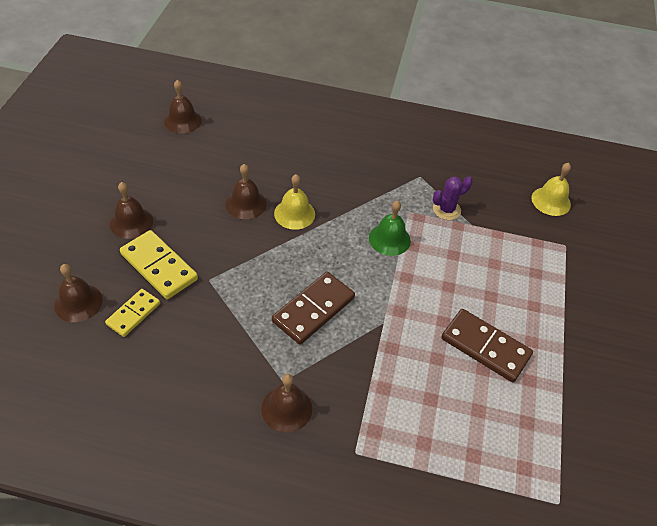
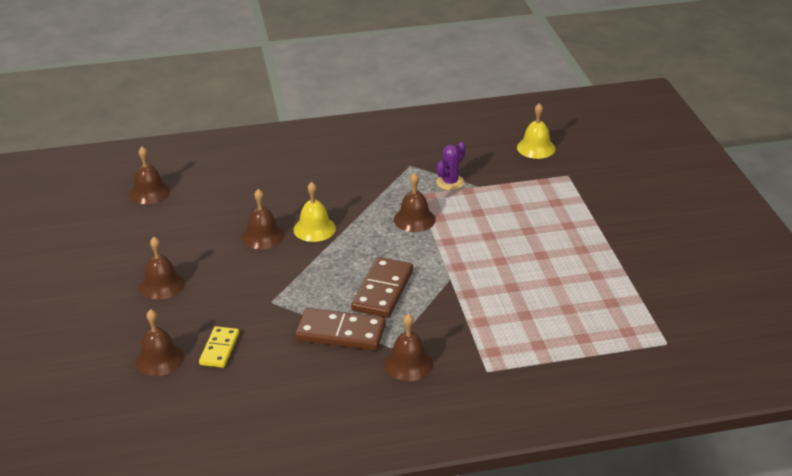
camera: 20 degrees left, 15 degrees down
yellow domino [120,230,198,299] -> none
green bell [369,201,411,256] -> brown bell [394,172,436,232]
brown domino [441,309,533,382] -> brown domino moved to [295,308,386,351]

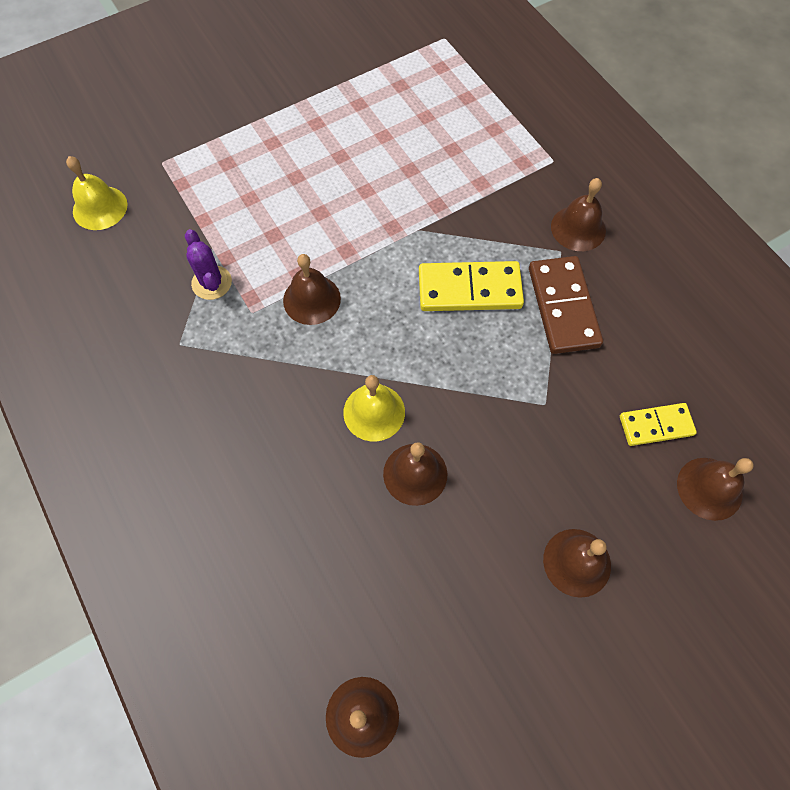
camera: 110 degrees left, 30 degrees up
brown domino [351,257,413,318] -> yellow domino [419,261,524,311]
purple cactus [436,142,465,190] -> purple cactus turned 45 degrees clockwise [185,229,232,300]

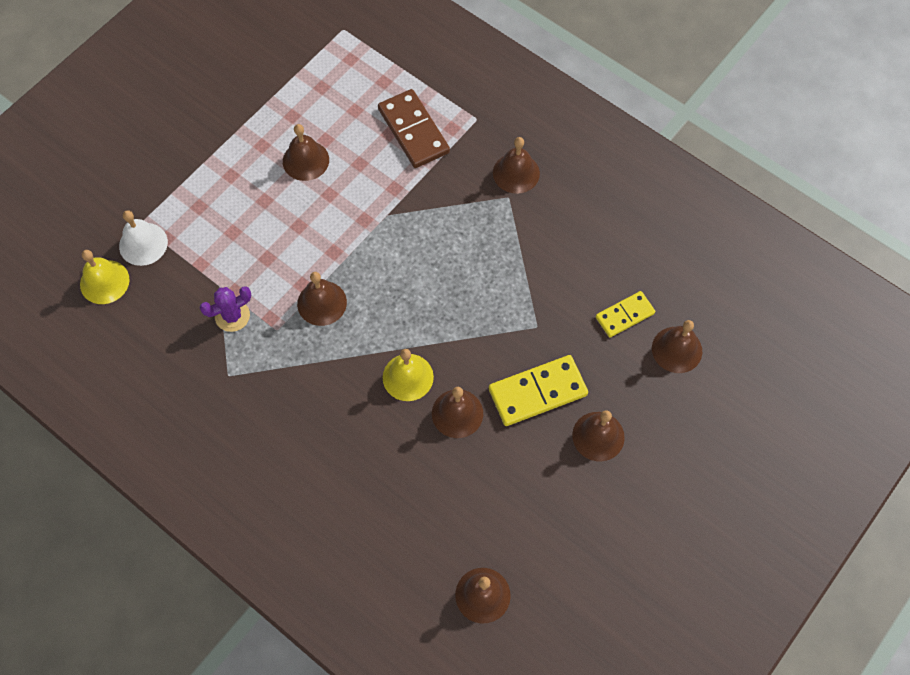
camera: 20 degrees left, 0 degrees up
purple cactus [185,229,232,300] -> purple cactus turned 75 degrees counterclockwise [200,286,251,332]
yellow domino [419,261,524,311] -> yellow domino moved to [489,355,588,426]
brown domino [529,256,603,354] -> brown domino moved to [378,89,450,168]
none -> white bell [119,210,168,266]
none -> brown bell [283,124,329,181]

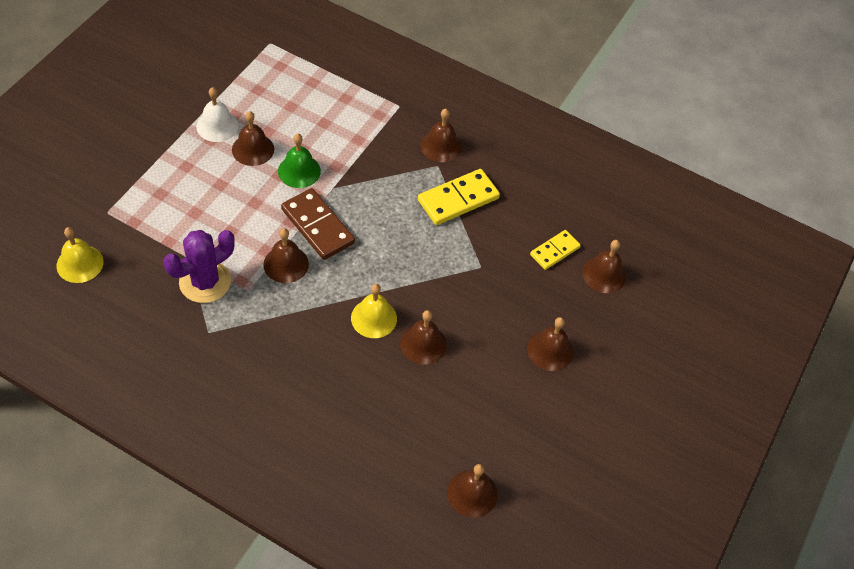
camera: 15 degrees left, 10 degrees down
white bell [119,210,168,266] -> white bell moved to [196,87,239,142]
purple cactus [200,286,251,332] -> purple cactus [163,230,235,303], size x1.59
brown domino [378,89,450,168] -> brown domino moved to [281,188,355,260]
yellow domino [489,355,588,426] -> yellow domino moved to [418,169,500,225]
none -> green bell [278,134,321,188]

